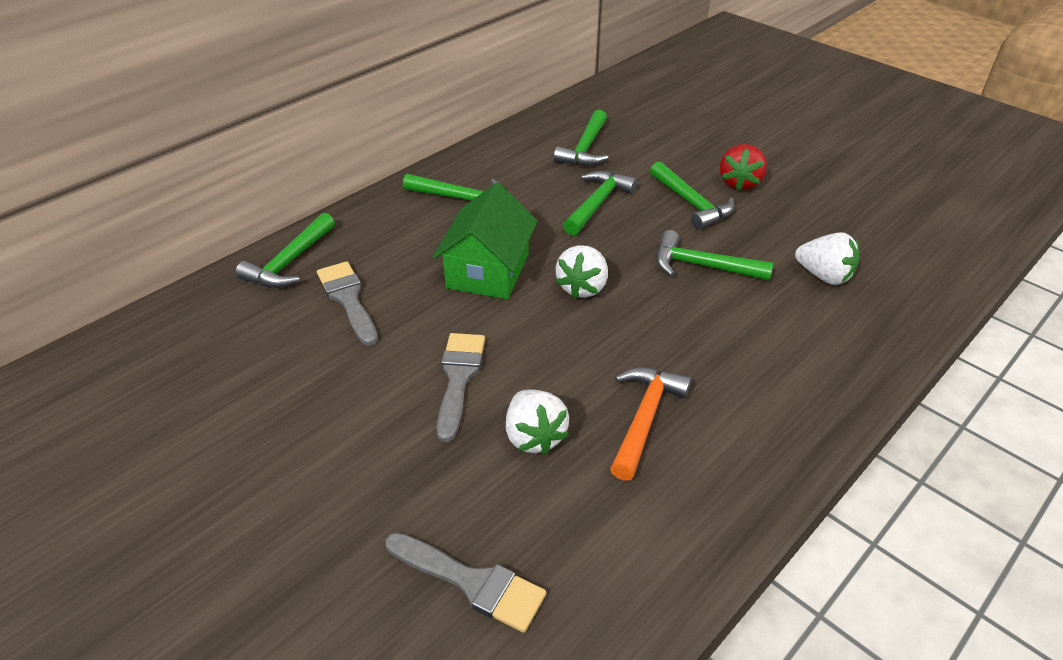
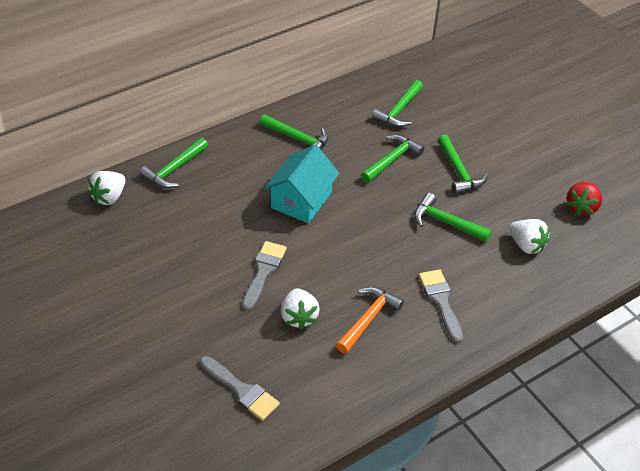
camera: 10 degrees right, 5 degrees up
grey brush [317,261,378,346] -> grey brush moved to [419,270,463,343]
green house [433,183,538,299] -> turquoise house [264,145,339,223]
white strawberry [556,245,608,299] -> white strawberry moved to [88,171,126,205]
red strawberry [720,144,767,191] -> red strawberry moved to [566,182,602,216]

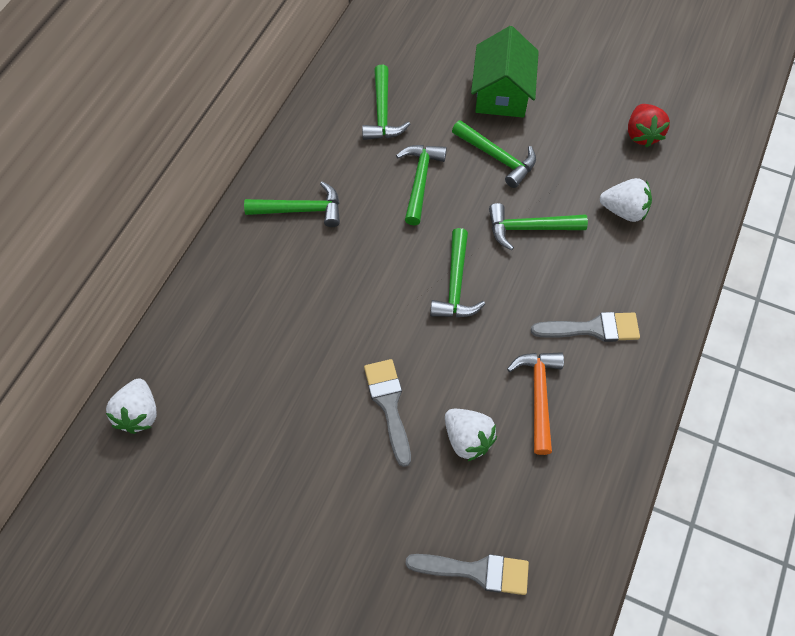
camera: 30 degrees left, 15 degrees up
green hammer [139,138,208,188] -> green hammer moved to [430,228,485,317]
turquoise house [264,145,339,223] -> none
grey brush [419,270,463,343] -> grey brush turned 135 degrees clockwise [531,312,640,342]
none -> green house [471,26,539,118]

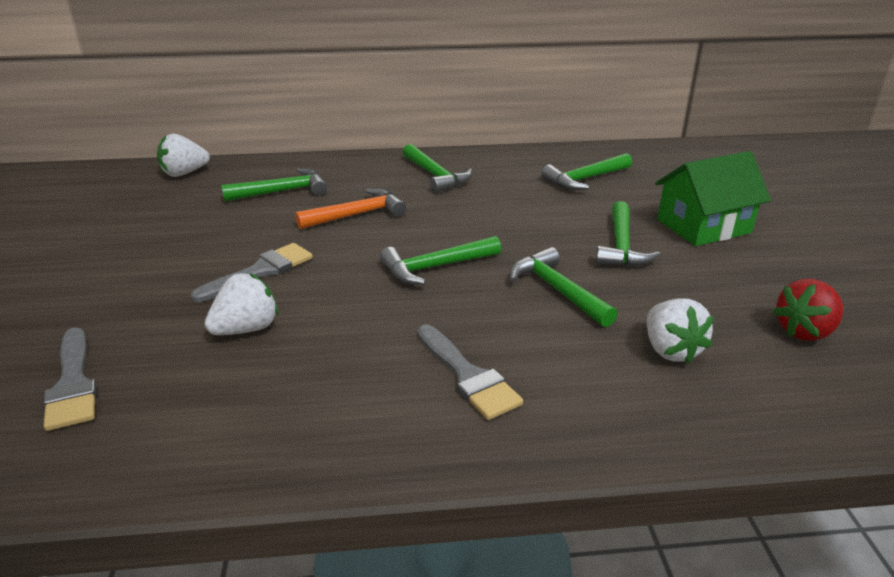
camera: 60 degrees right, 30 degrees down
green hammer [396,145,447,226] -> green hammer moved to [221,168,327,201]
white strawberry [445,409,497,462] -> white strawberry turned 150 degrees counterclockwise [205,273,278,335]
orange hammer [507,352,564,455] -> orange hammer moved to [295,188,406,229]

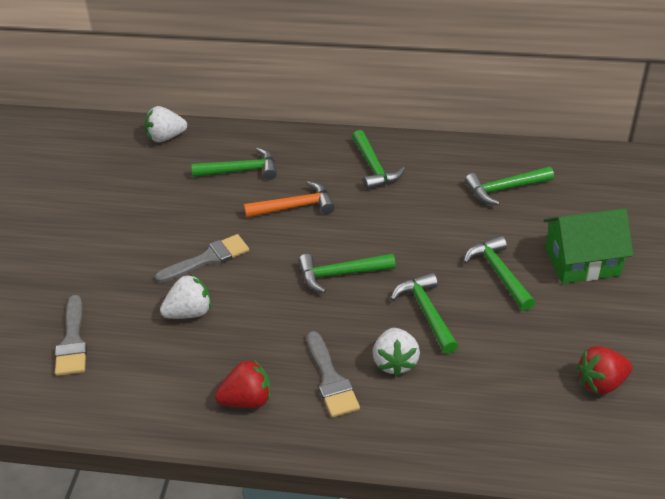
camera: 15 degrees right, 10 degrees up
green hammer [596,201,661,267] -> green hammer turned 135 degrees clockwise [464,235,535,311]
white strawberry [647,299,714,364] -> white strawberry moved to [373,328,420,377]
none -> red strawberry [215,359,271,408]

